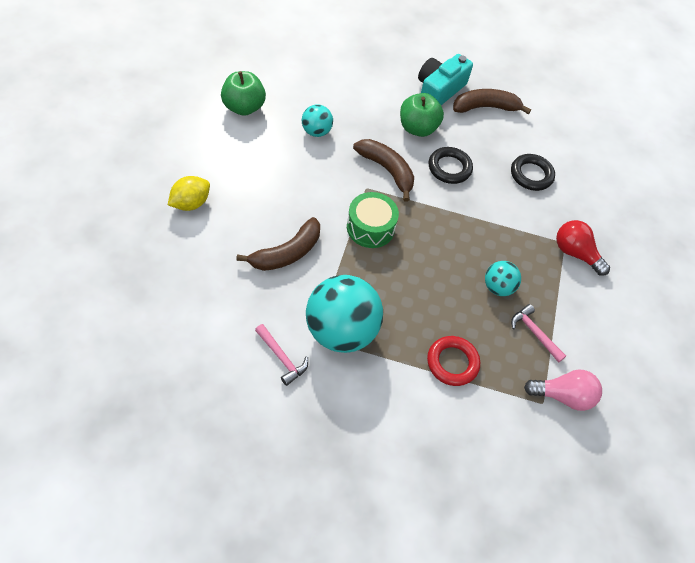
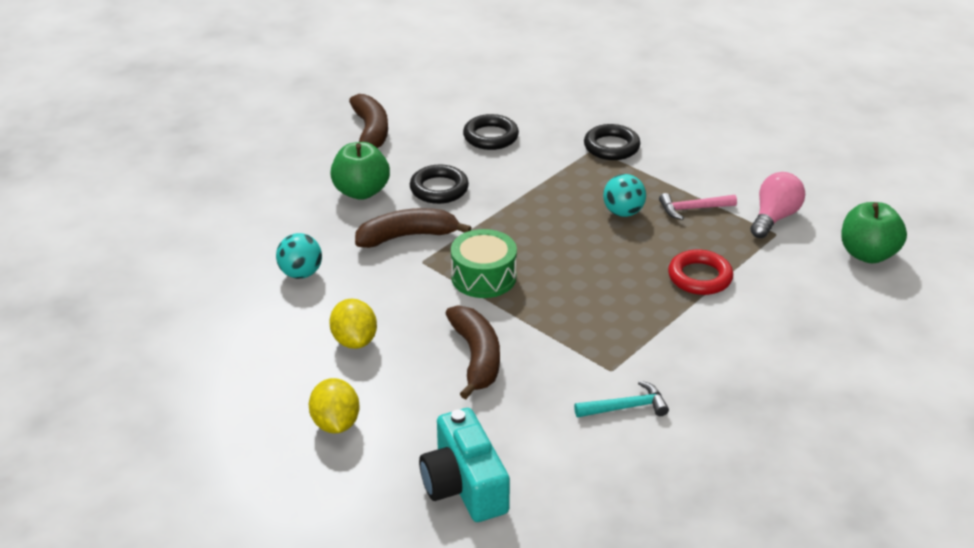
camera: 55 degrees left, 20 degrees down
green apple [221,71,266,116] -> green apple moved to [841,202,907,263]
pink hammer [255,324,308,386] -> turquoise hammer [574,381,669,418]
turquoise ball [306,275,383,353] -> none
turquoise camera [418,54,473,105] -> turquoise camera moved to [419,408,510,522]
brown banana [453,89,531,114] -> brown banana turned 150 degrees clockwise [349,94,388,148]
red light bulb [556,220,610,276] -> black ring [584,124,640,160]
none -> yellow lemon [329,299,377,349]

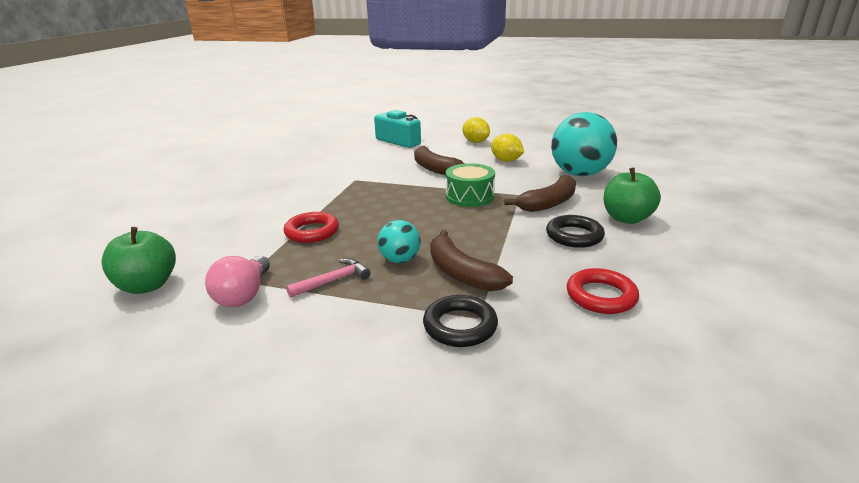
camera: 155 degrees right, 10 degrees down
turquoise ball [276,233,322,279] -> turquoise ball [551,112,617,176], size x2.00
brown banana [349,94,388,148] -> brown banana moved to [430,230,513,291]
black ring [463,114,519,150] -> red ring [567,268,639,314]
turquoise hammer [574,381,669,418] -> none

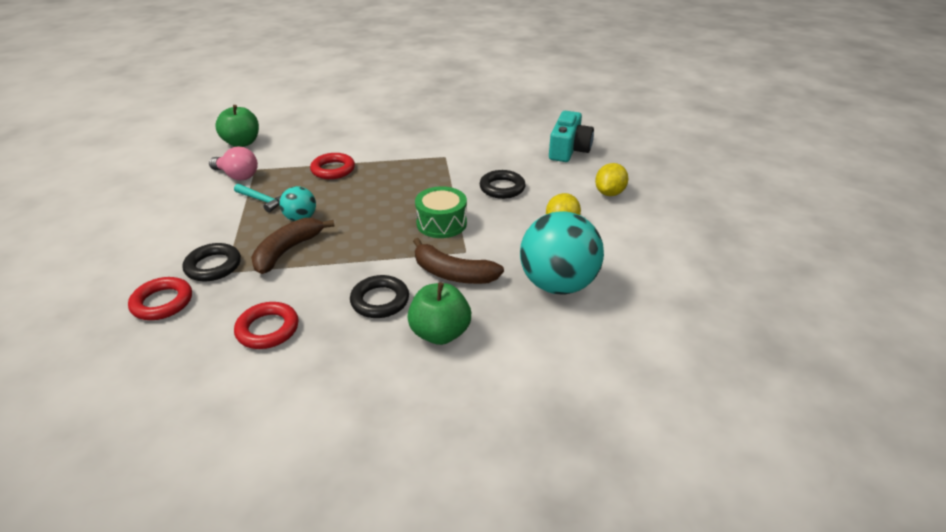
camera: 65 degrees right, 10 degrees up
pink light bulb [205,255,270,307] -> pink light bulb turned 135 degrees counterclockwise [209,147,258,180]
pink hammer [286,258,371,298] -> turquoise hammer [234,184,284,213]
brown banana [414,146,465,175] -> black ring [479,170,526,199]
none -> red ring [128,277,192,320]

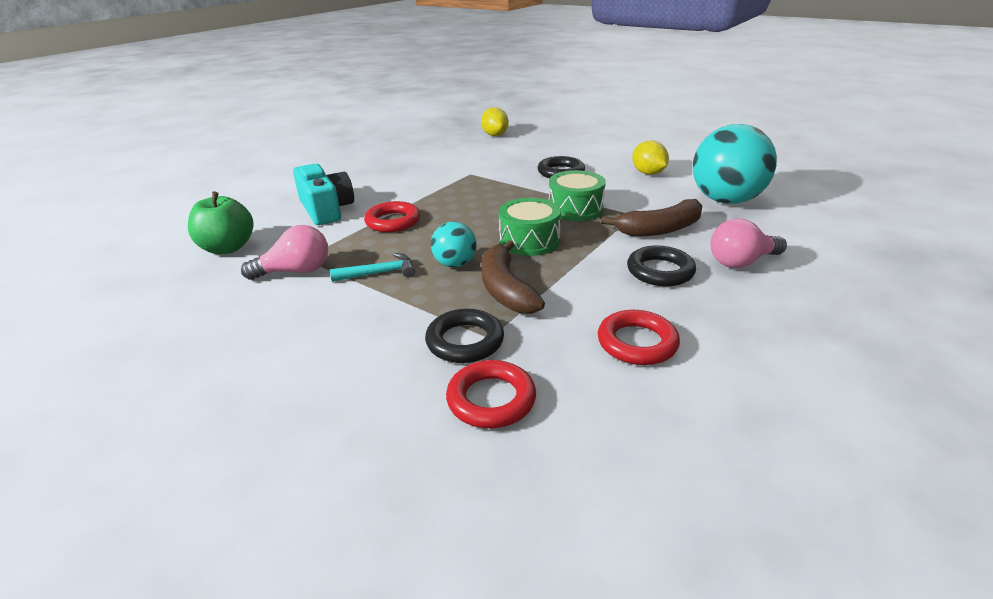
camera: 45 degrees left, 5 degrees down
green apple [408,283,471,345] -> pink light bulb [710,219,787,268]
turquoise camera [549,111,594,162] -> turquoise camera moved to [293,164,354,225]
yellow lemon [595,163,629,196] -> yellow lemon moved to [481,107,509,136]
none -> green drum [499,198,561,256]

